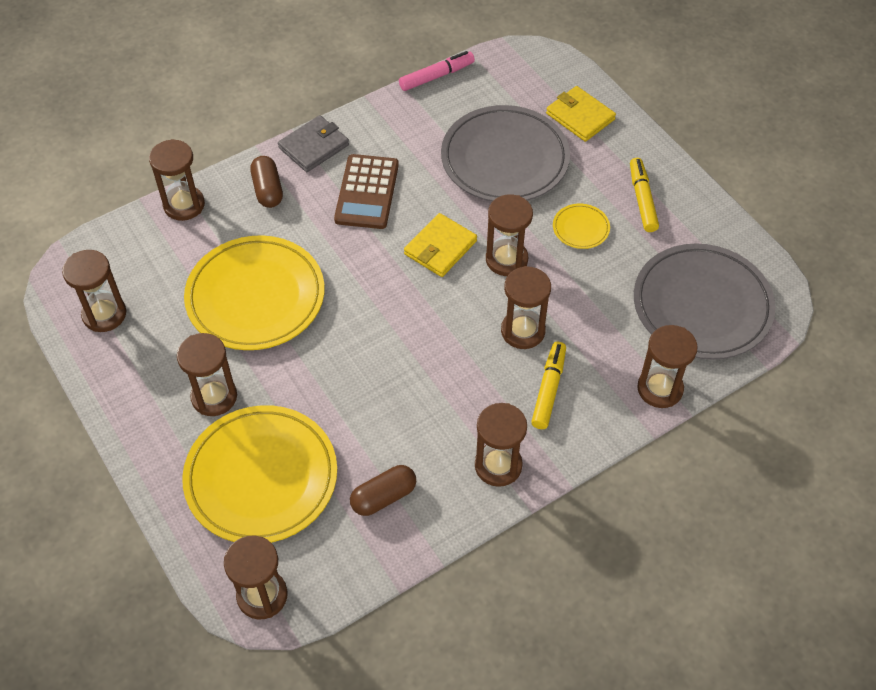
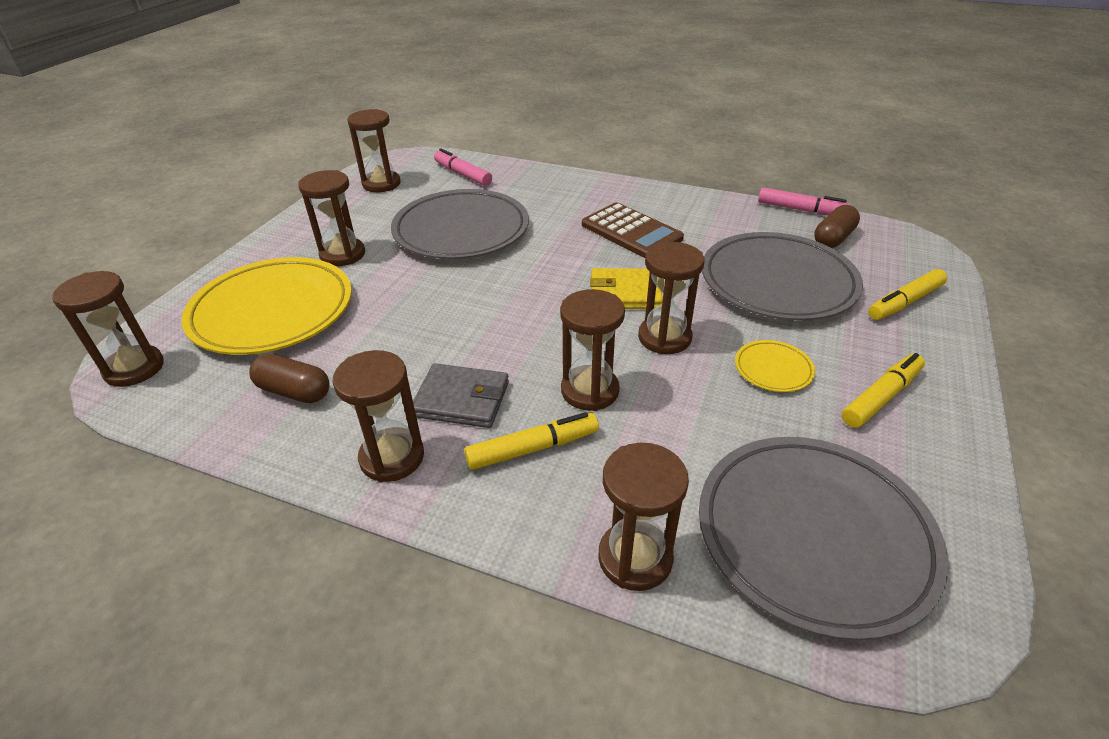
camera: 55 degrees right, 15 degrees down
brown hourglass [149,139,205,221] -> none
yellow plate [184,235,325,350] -> grey plate [391,189,529,259]
brown capsule [250,156,283,208] -> brown capsule moved to [814,205,860,248]
grey wallet [278,115,349,172] -> grey wallet moved to [413,363,509,428]
brown calculator [334,154,399,229] -> brown calculator turned 105 degrees counterclockwise [582,202,684,258]
yellow wallet [546,86,616,142] -> yellow marker [868,269,947,320]
none -> pink marker [434,148,492,186]

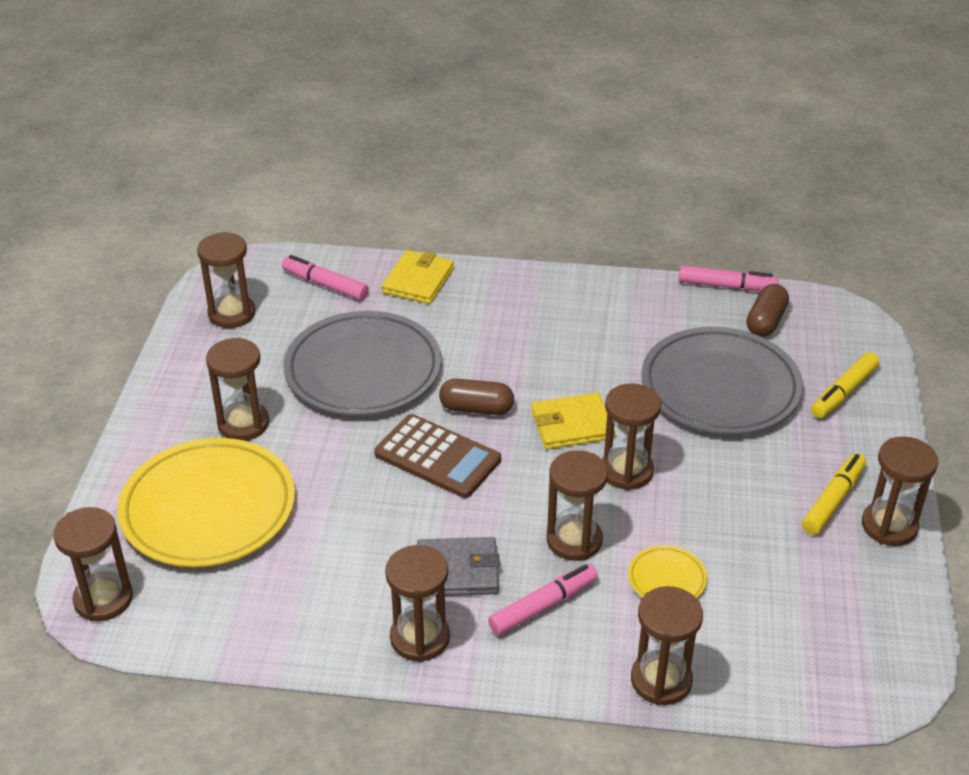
camera: 15 degrees left, 0 degrees up
brown capsule [249,354,330,403] -> brown capsule moved to [439,379,514,415]
yellow marker [464,412,599,470] -> pink marker [488,564,598,635]
brown calculator [582,202,684,258] -> brown calculator moved to [374,414,501,498]
grey plate [699,437,948,641] -> none
yellow plate [735,340,815,392] -> yellow plate moved to [628,545,707,598]
none -> yellow wallet [382,250,454,304]
none -> brown hourglass [862,436,938,546]

